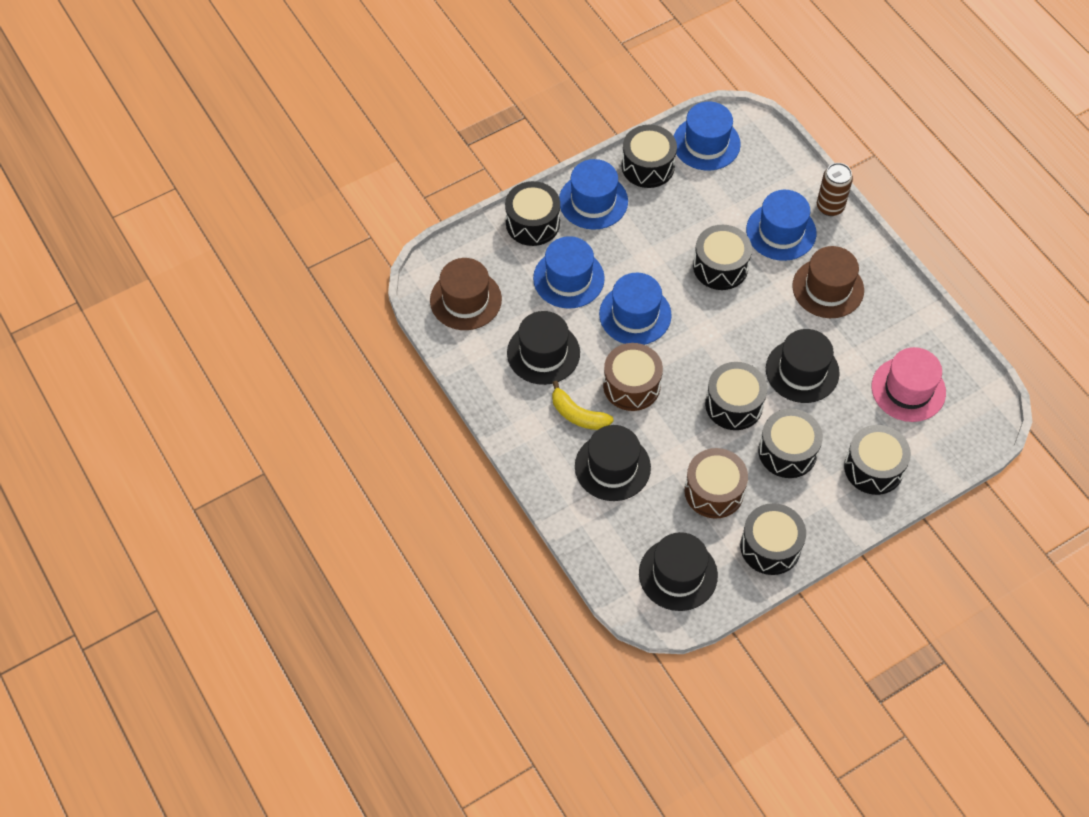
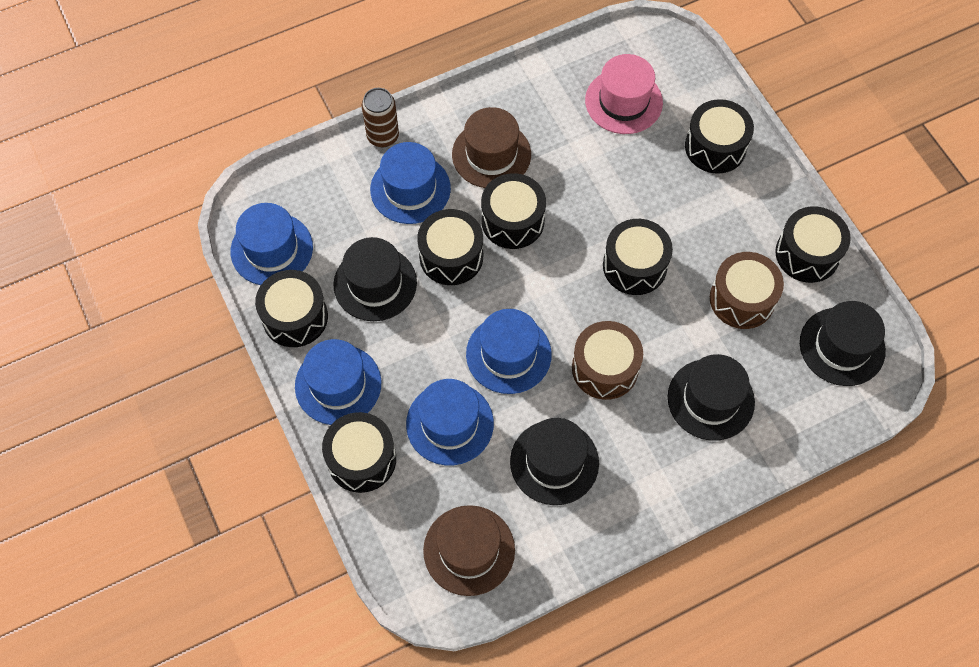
camera: 85 degrees left, 5 degrees up
yellow banana [552,381,614,430] -> none
black drum [758,409,823,478] -> black drum moved to [481,173,546,249]
black hat [766,329,840,403] -> black hat moved to [333,237,417,321]

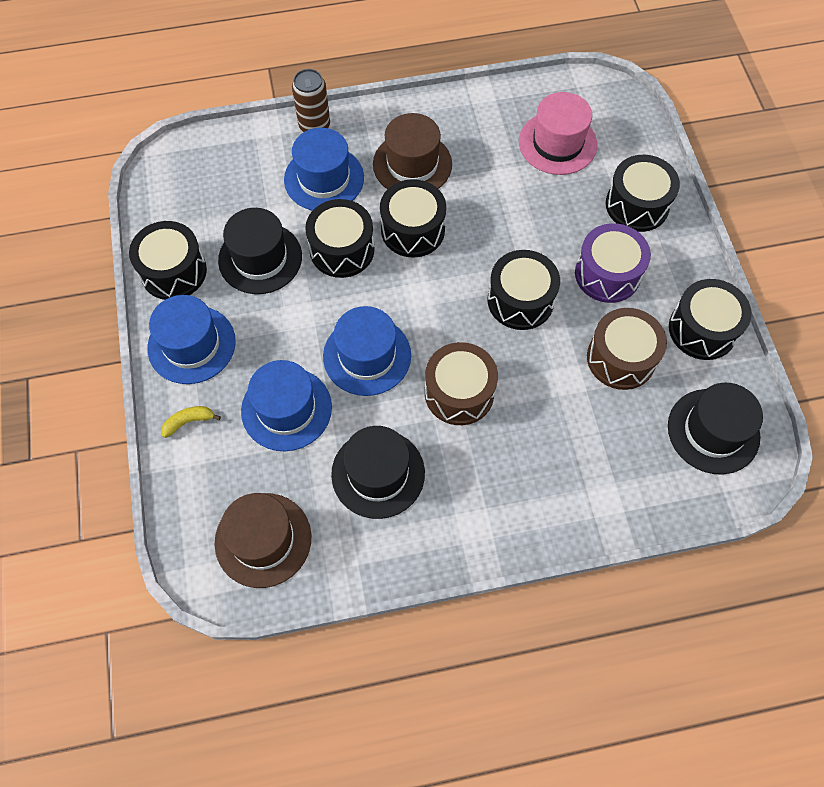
camera: 15 degrees right, 0 degrees up
blue hat [231,203,313,285] -> none
black drum [322,412,396,493] -> yellow banana [161,406,221,438]
black hat [668,354,755,441] -> none
none -> purple drum [575,223,651,303]

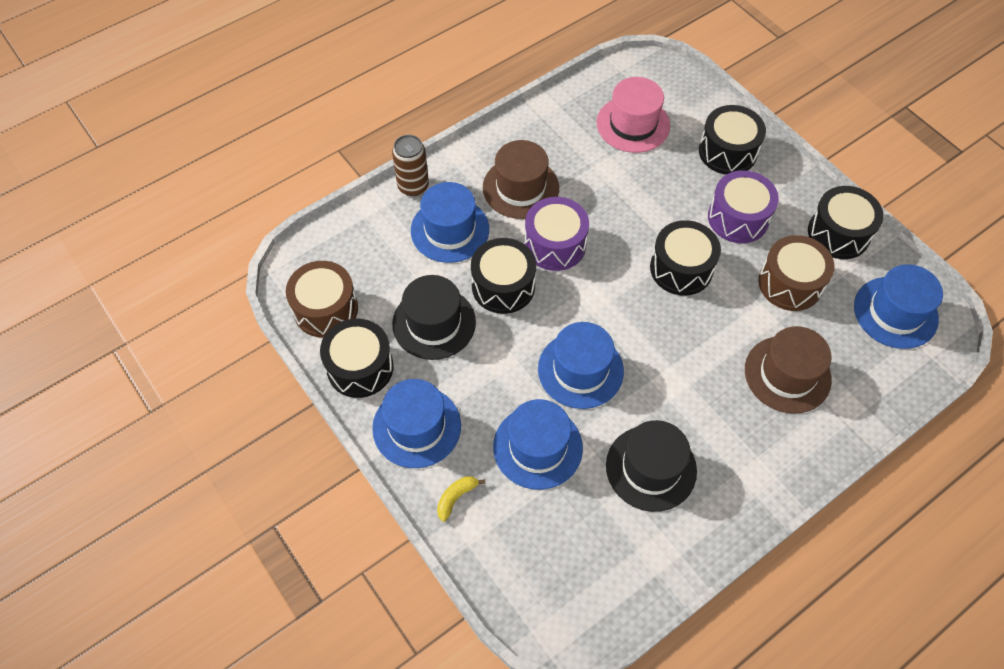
camera: 25 degrees left, 5 degrees down
brown hat [215,493,311,588] -> brown hat moved to [745,326,832,414]
black drum [380,179,446,257] -> purple drum [525,197,589,271]
brown drum [425,342,498,425] -> brown drum moved to [286,261,358,338]
black hat [668,383,763,475] -> blue hat [854,264,943,349]

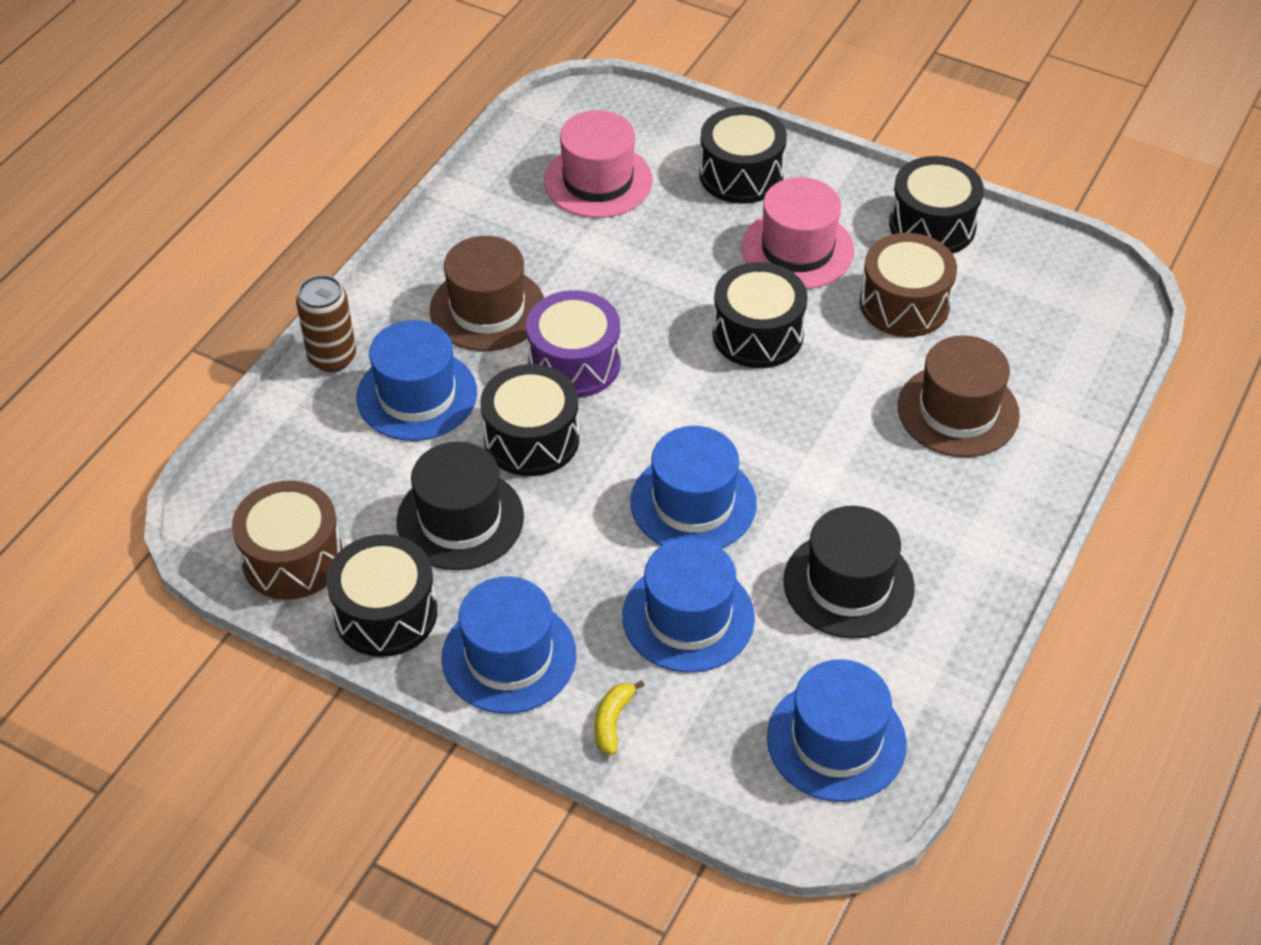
camera: 25 degrees left, 10 degrees down
purple drum [708,170,779,243] -> pink hat [742,177,854,289]
blue hat [854,264,943,349] -> blue hat moved to [767,659,907,802]

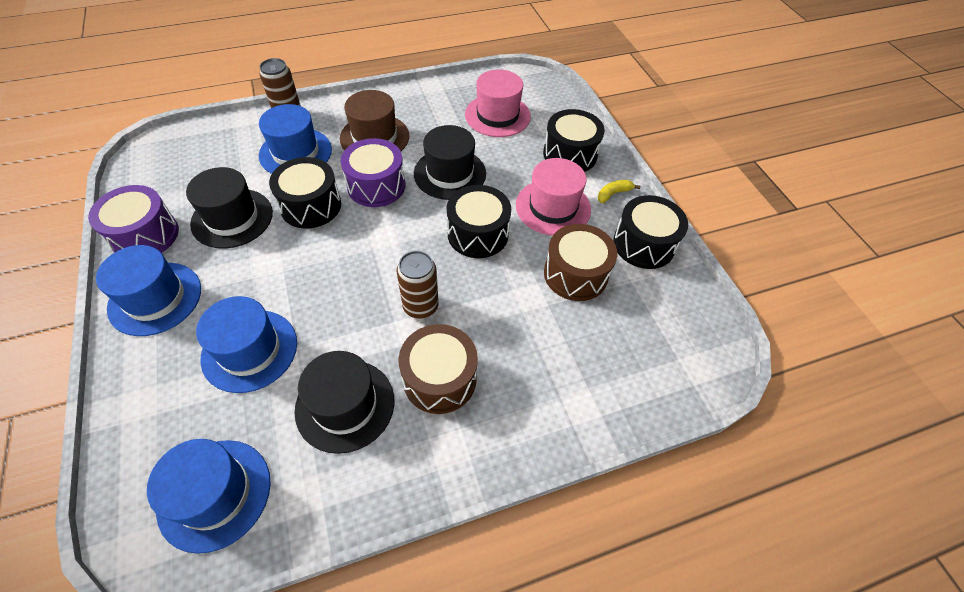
camera: 40 degrees right, 5 degrees up
brown drum [232,480,343,600] -> brown drum moved to [399,324,478,414]
black drum [326,534,437,657] -> purple drum [88,185,179,253]
yellow banana [594,680,645,755] -> yellow banana moved to [598,180,640,203]
blue hat [630,426,757,548] -> none
brown hat [898,335,1020,457] -> none
none -> brown can [396,251,439,319]
none -> black hat [414,125,486,200]

